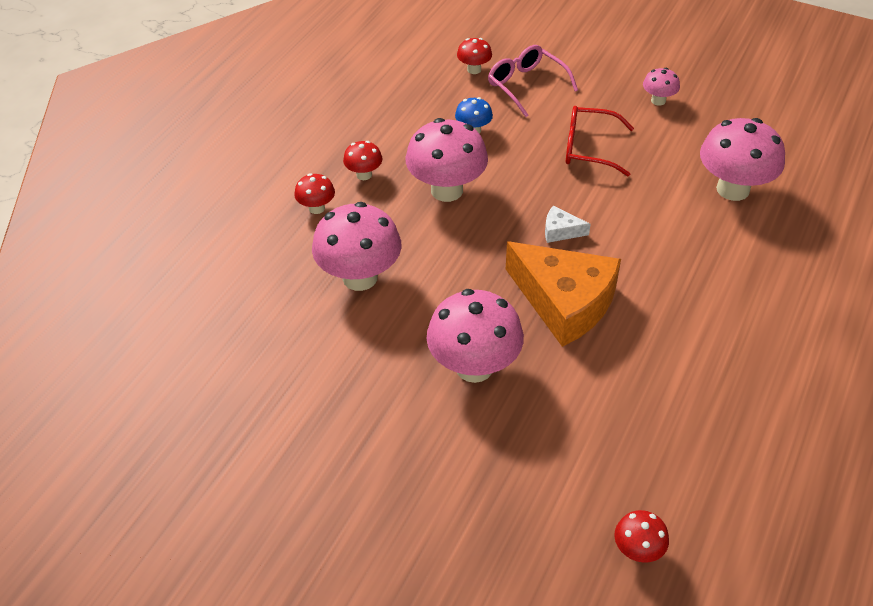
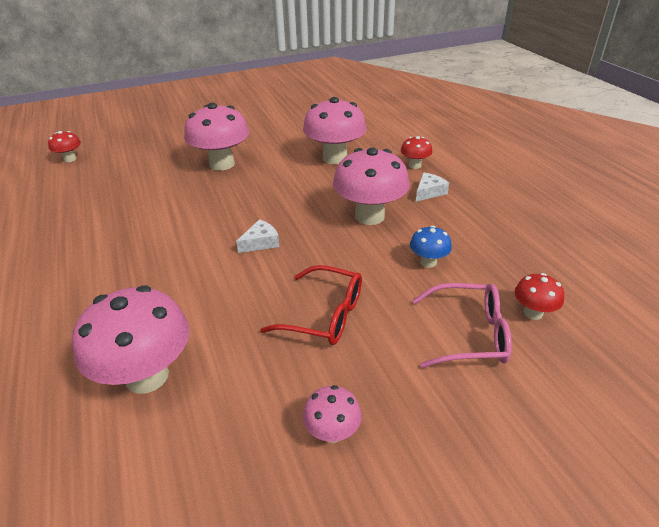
camera: 130 degrees right, 10 degrees down
red mushroom [343,141,382,180] -> white cheese [416,172,449,202]
orange cheese [506,242,621,347] -> none
red glasses [566,106,634,176] -> red glasses turned 60 degrees clockwise [260,265,362,345]

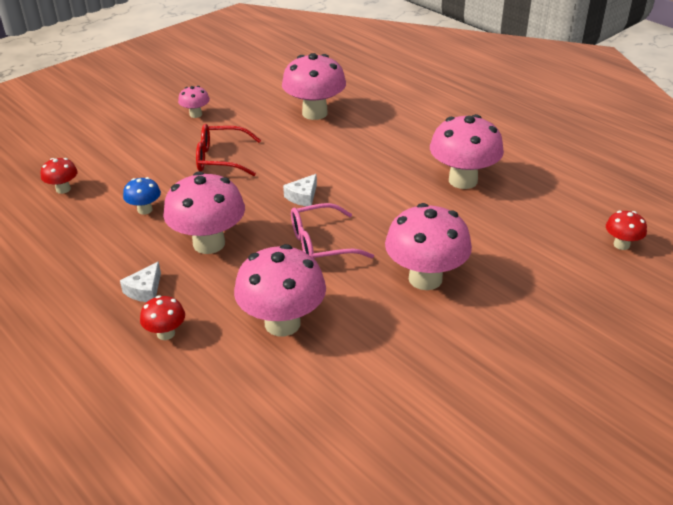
camera: 160 degrees right, 0 degrees up
pink glasses [413,283,512,368] -> pink glasses moved to [291,203,374,259]
none -> pink mushroom [430,114,504,189]

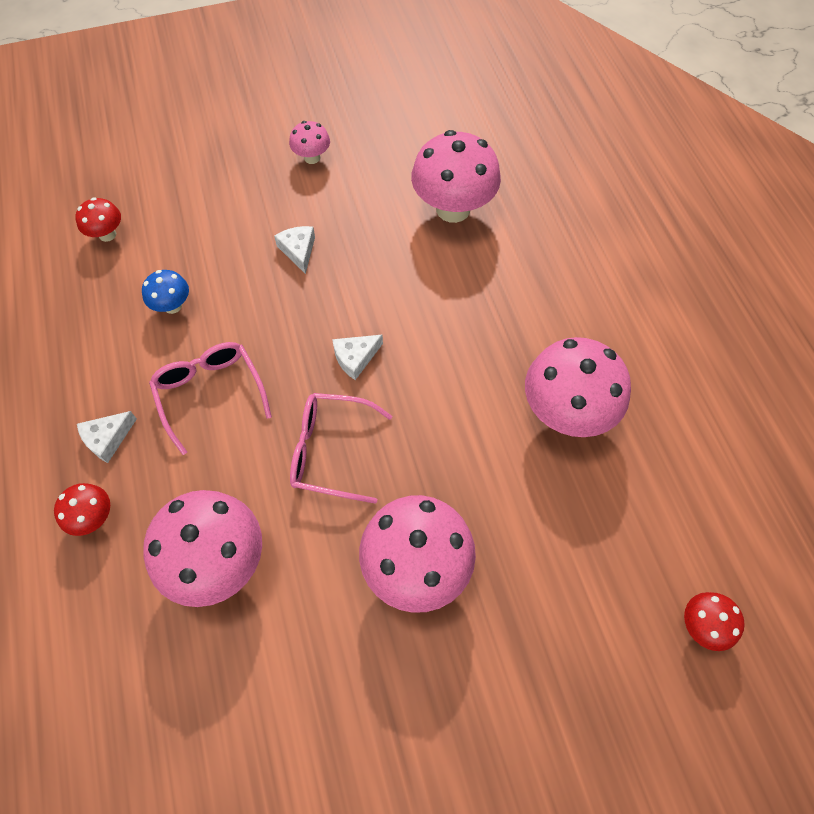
camera: 25 degrees right, 25 degrees up
pink mushroom [163,171,245,254] -> pink glasses [149,342,272,455]
red glasses [196,124,261,176] -> white cheese [274,226,315,274]

